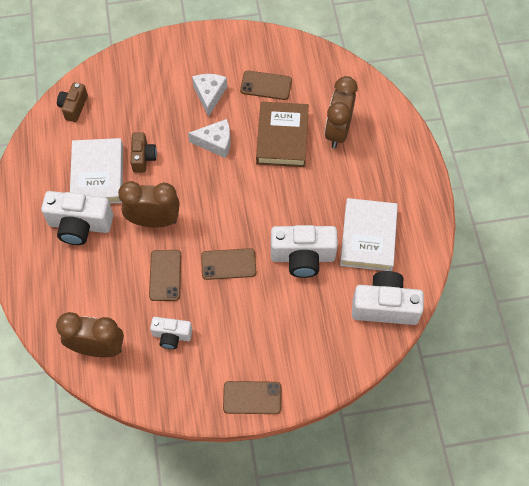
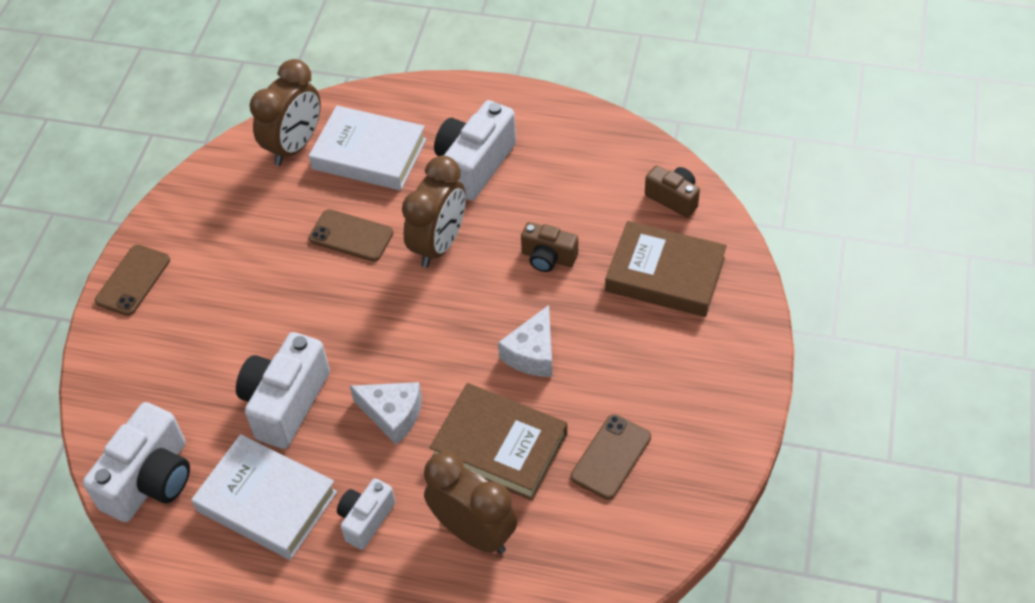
camera: 115 degrees right, 10 degrees down
white book [70,138,123,204] -> white book moved to [309,106,426,190]
white camera [150,317,192,349] -> white camera moved to [337,478,395,550]
white cheese [192,74,227,117] -> white cheese moved to [350,382,422,445]
brown phone [201,248,256,280] -> none
none -> brown book [605,221,727,317]

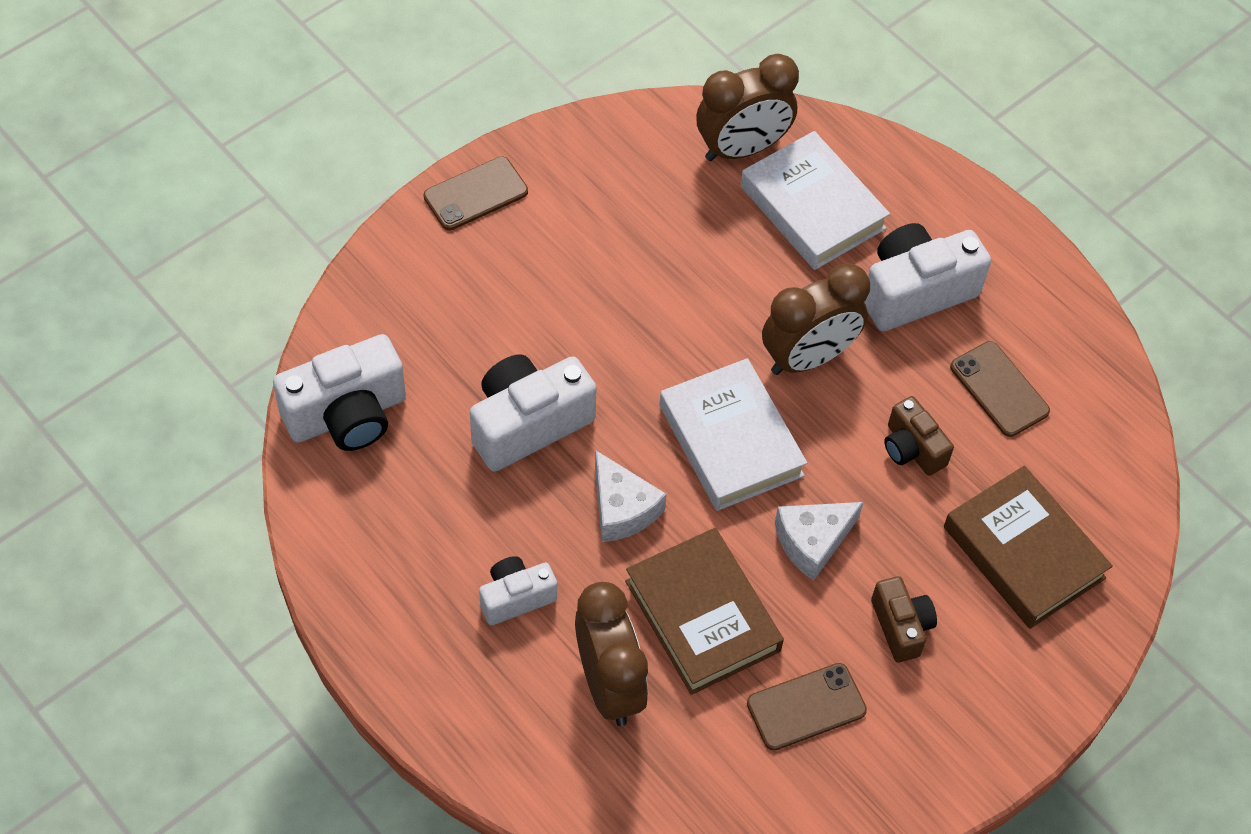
camera: 30 degrees right, 5 degrees up
white book [191,434,337,560] -> white book moved to [659,358,807,511]
brown phone [309,209,393,261] -> brown phone moved to [950,341,1050,437]
brown camera [645,165,700,218] -> brown camera moved to [871,576,937,662]

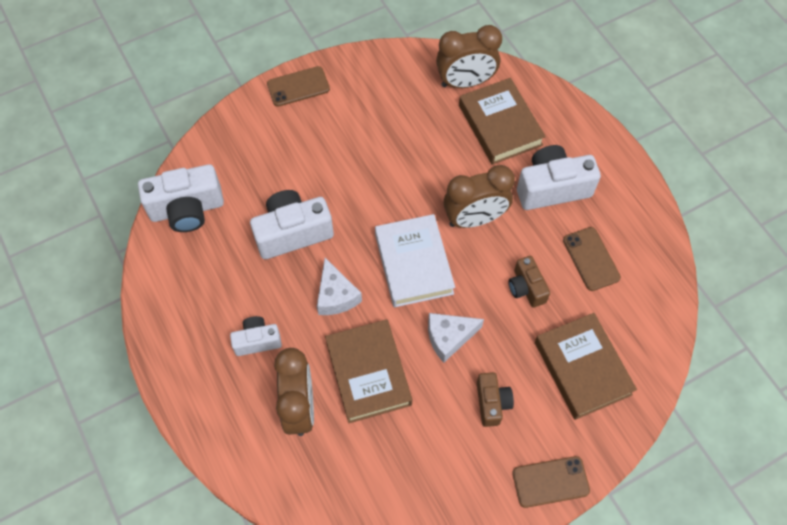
camera: 15 degrees right, 5 degrees up
white book [740,131,890,270] -> brown book [459,78,546,165]
brown phone [747,663,867,751] -> brown phone moved to [512,456,590,508]

